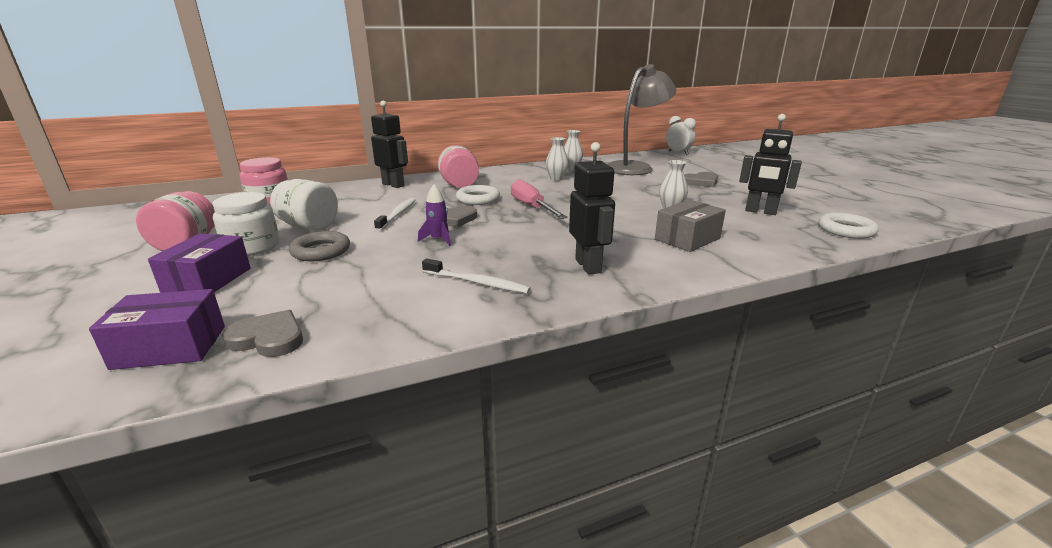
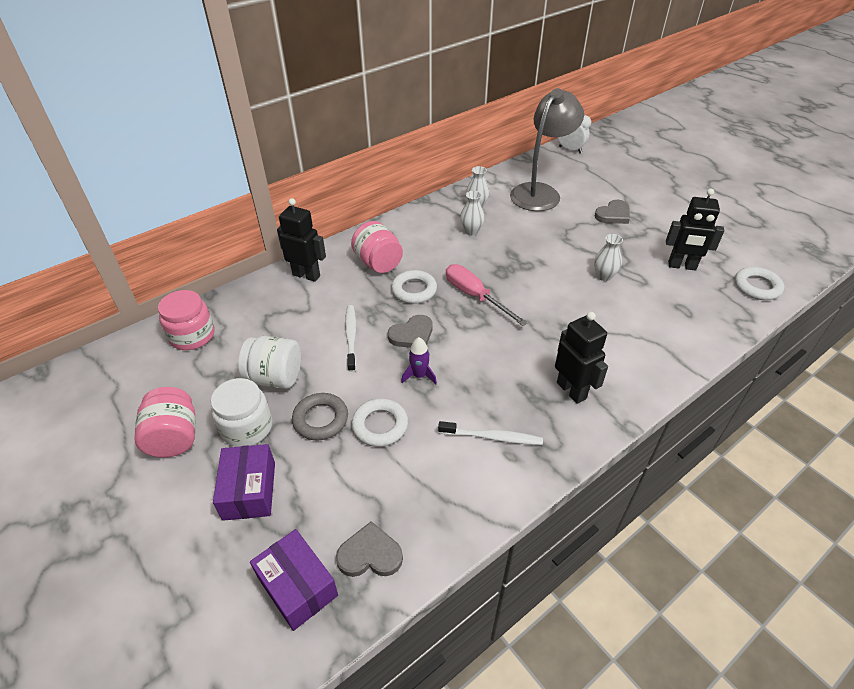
camera: 15 degrees left, 20 degrees up
purple box [89,289,225,370] -> purple box turned 75 degrees clockwise [250,529,338,631]
grey box [655,200,726,252] -> none
none -> white ring [351,398,408,447]

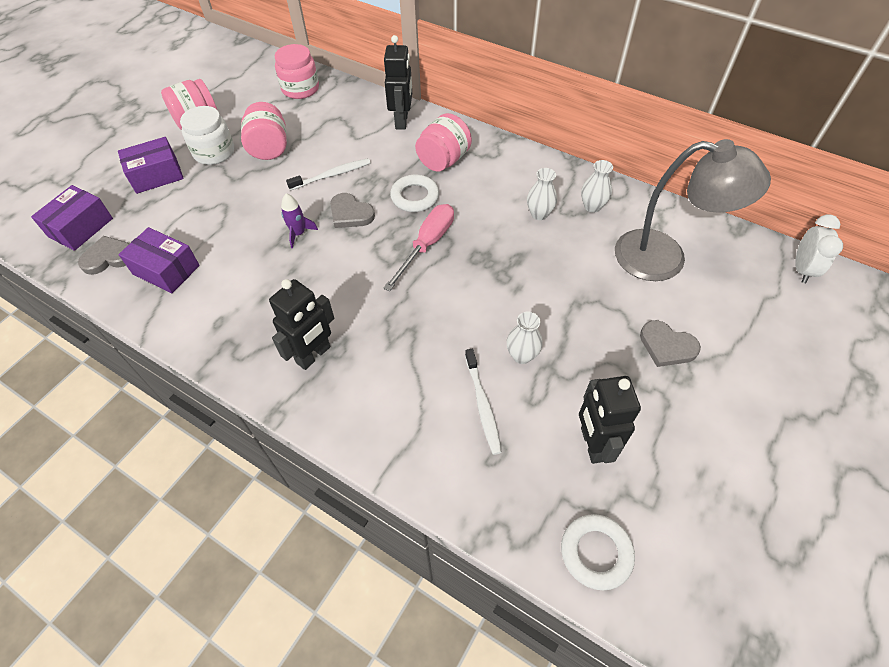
camera: 70 degrees right, 10 degrees up
white jar [238,336,301,389] -> pink jar [241,102,287,160]
grey ring [292,393,348,440] -> none
grey heart [336,521,403,577] -> grey heart turned 90 degrees counterclockwise [78,236,129,275]
white ring [351,398,408,447] -> none
white toothbrush [438,421,543,445] -> white toothbrush moved to [465,349,502,455]
none -> purple box [118,227,200,293]

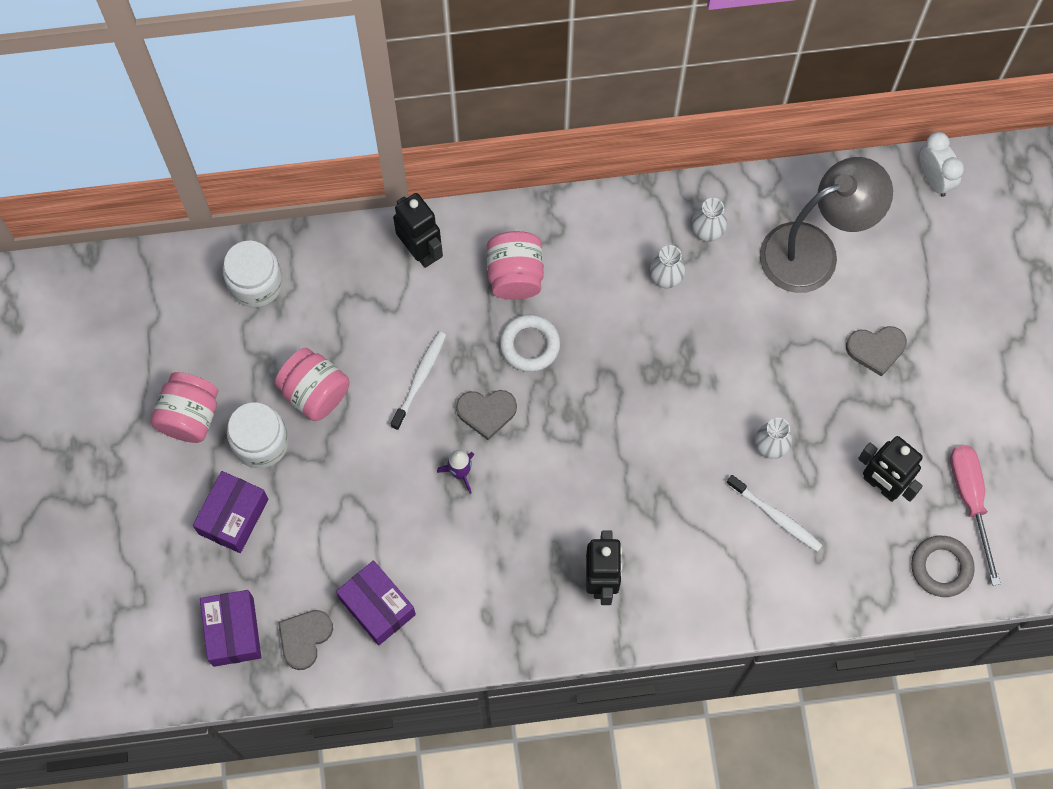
camera: 40 degrees left, 15 degrees up
purple box [118,227,200,293] -> purple box turned 60 degrees clockwise [336,561,416,645]
pink jar [275,44,319,99] -> white jar [223,240,283,308]
pink screwdriver [383,204,454,292] -> pink screwdriver moved to [950,445,1001,586]
white ring [561,514,635,590] -> grey ring [911,536,975,597]

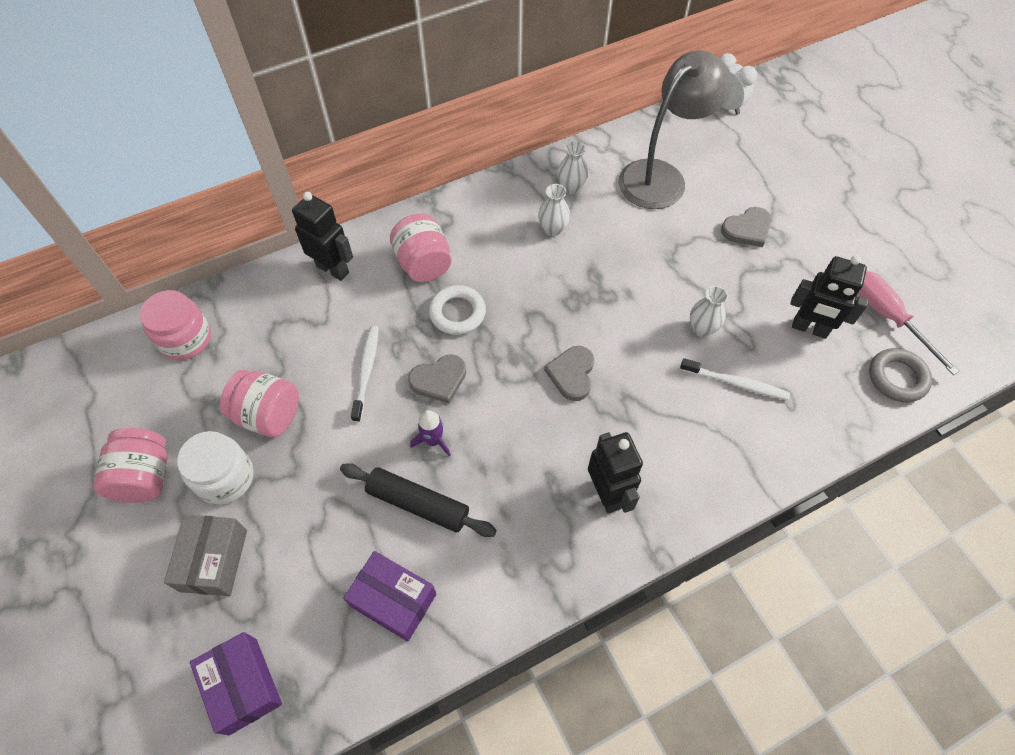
camera: 20 degrees left, 10 degrees down
purple box [193,471,268,553] -> grey box [164,515,247,596]
white jar [223,240,283,308] -> pink jar [140,290,211,360]
grey heart [278,610,333,670] -> grey heart moved to [544,346,594,401]
none -> black rolling pin [340,463,497,537]

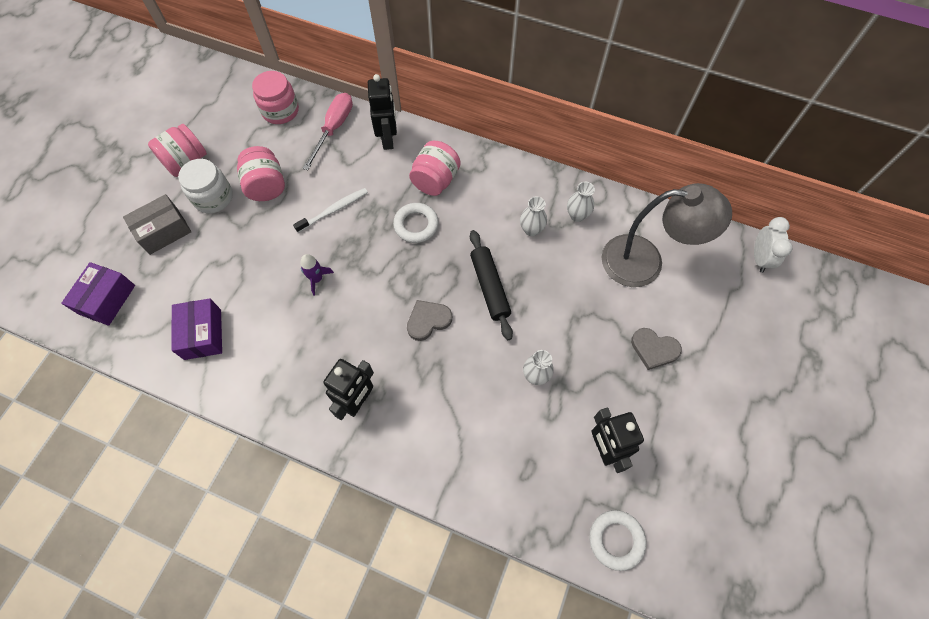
camera: 50 degrees right, 5 degrees up
black rolling pin [340,463,497,537] -> black rolling pin moved to [470,230,513,340]
grey heart [408,354,466,403] -> none
white toothbrush [680,358,790,400] -> none
pink screwdriver [858,271,960,375] -> pink screwdriver moved to [303,93,353,170]
grey ring [869,348,932,402] -> white ring [589,510,646,571]

